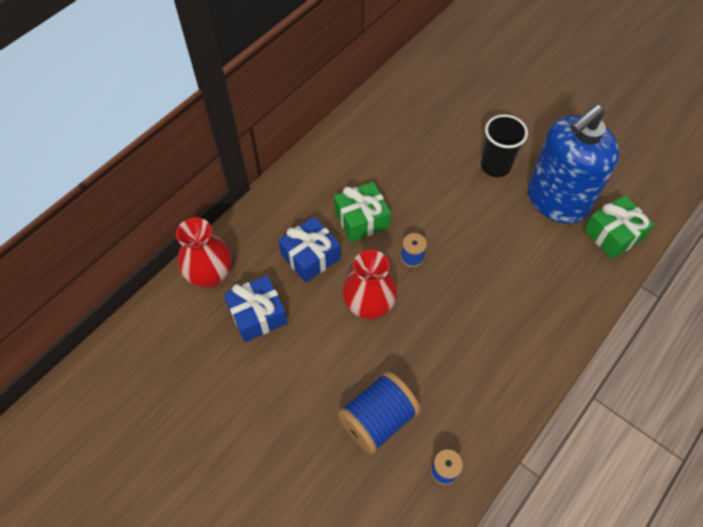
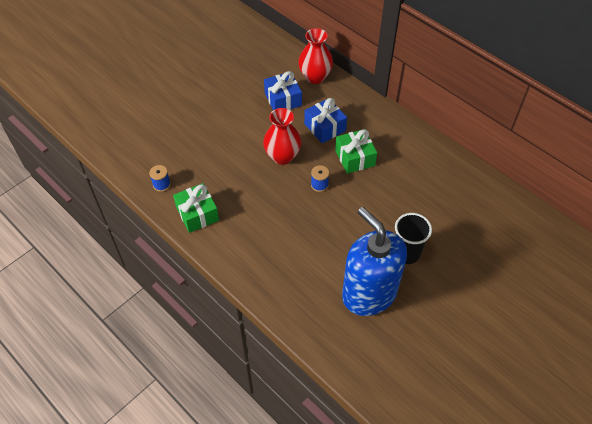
camera: 95 degrees right, 5 degrees down
blue spool [337,371,421,455] -> none
green gift [584,195,654,259] -> green gift moved to [173,183,219,233]

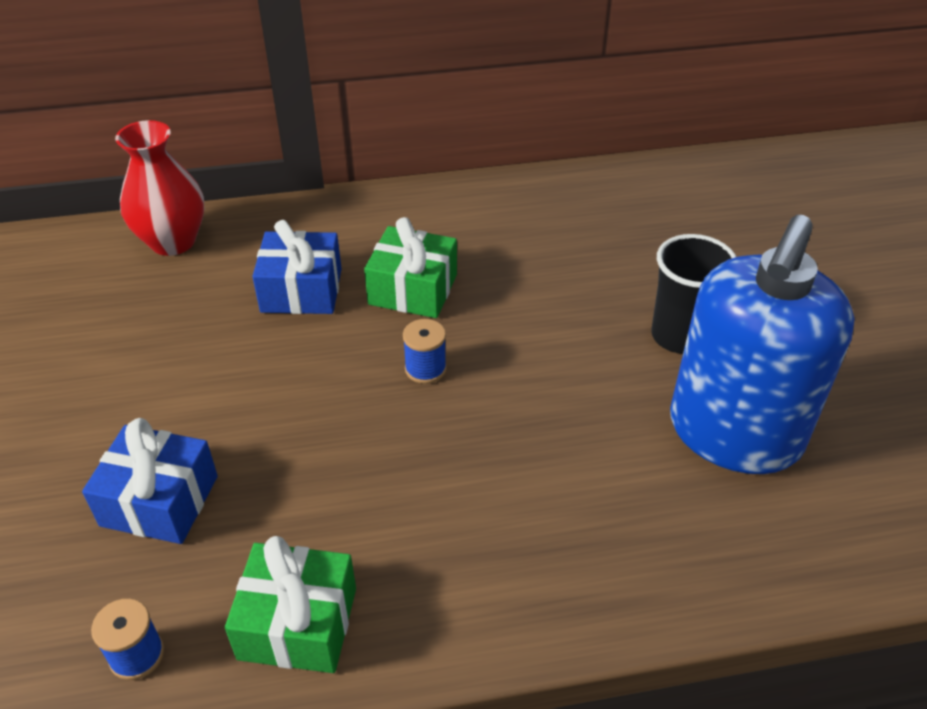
camera: 55 degrees left, 10 degrees down
red vase [263,108,301,165] -> none
blue gift [264,71,302,110] -> blue gift moved to [82,418,218,544]
blue soap dispenser [342,207,407,316] -> blue soap dispenser turned 60 degrees counterclockwise [670,215,855,474]

